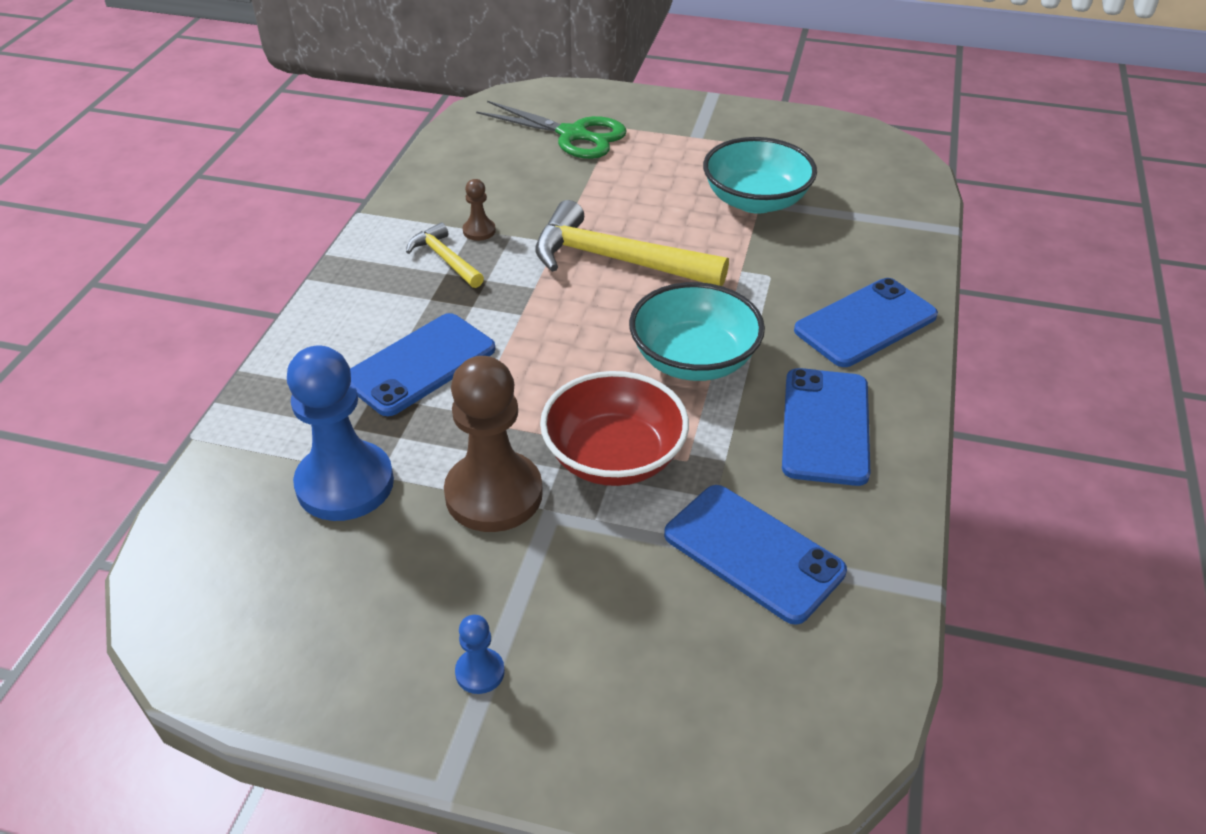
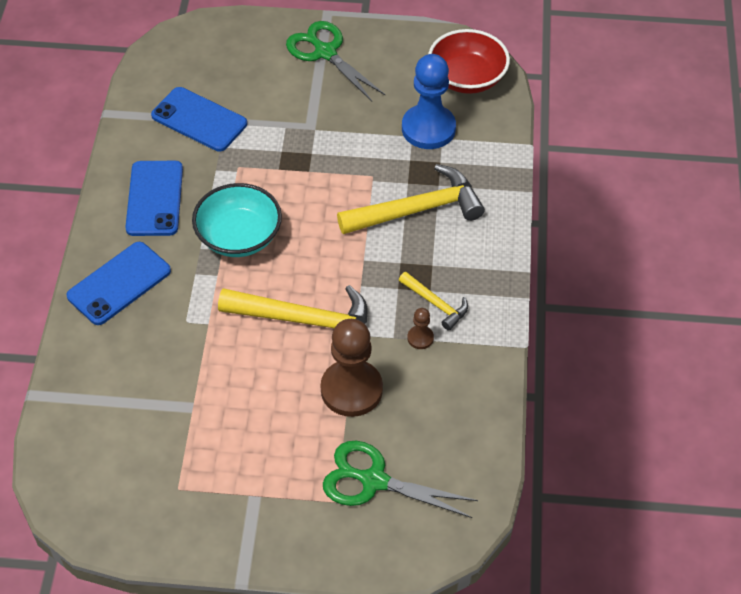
camera: 170 degrees right, 10 degrees up
blue phone [350,313,496,416] -> yellow hammer [337,164,485,234]
brown pawn [444,356,543,532] -> brown pawn moved to [320,319,383,417]
blue pawn [455,615,505,694] -> green scissors [286,21,385,102]
red bowl [540,371,689,486] -> red bowl moved to [428,29,510,94]
turquoise bowl [703,137,817,214] -> none

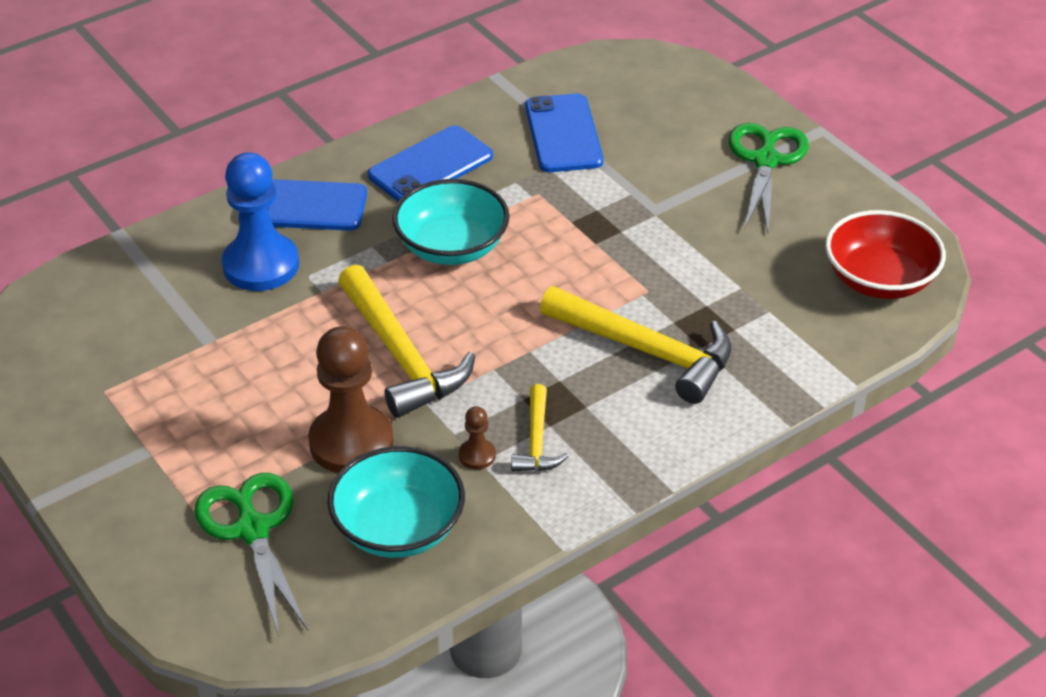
camera: 50 degrees right, 10 degrees down
blue pawn [402,54,456,149] -> blue pawn moved to [222,152,299,291]
none -> turquoise bowl [327,446,465,558]

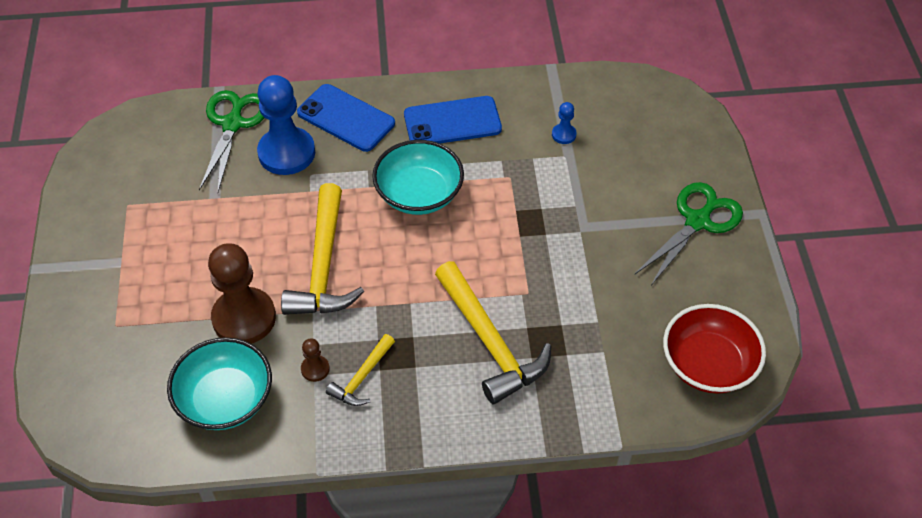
camera: 30 degrees right, 10 degrees up
green scissors [194,473,308,636] -> green scissors moved to [199,90,265,192]
blue phone [525,93,604,172] -> blue pawn [552,102,577,144]

